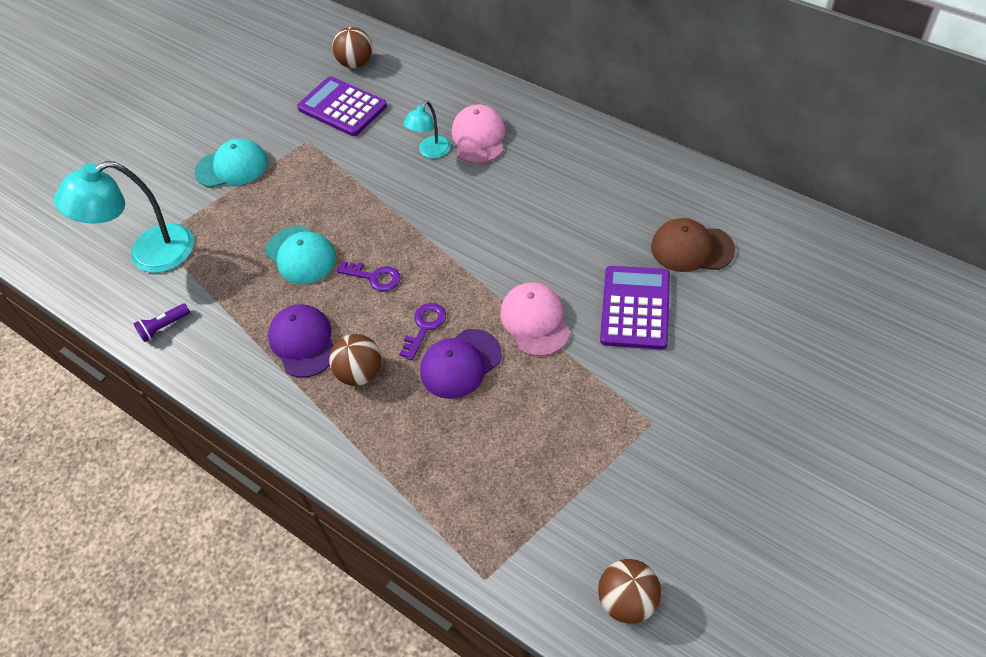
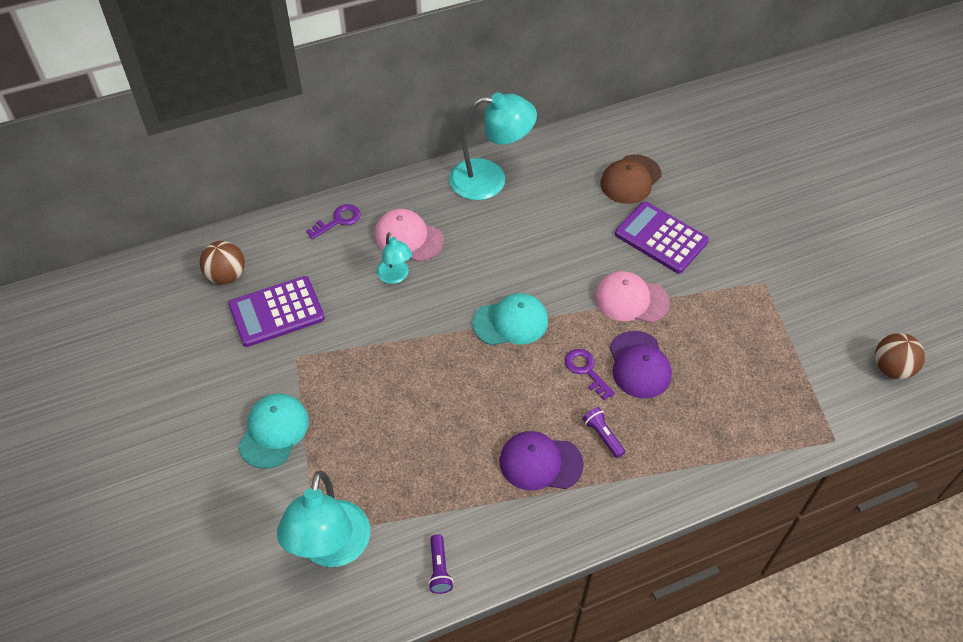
camera: 65 degrees left, 0 degrees up
turquoise cap [266,226,336,284] -> turquoise cap moved to [472,293,548,345]
brown ball [329,334,382,386] -> purple flashlight [582,407,625,458]
purple key [337,261,401,292] -> purple key moved to [306,204,361,240]
none -> turquoise lamp [449,92,537,200]

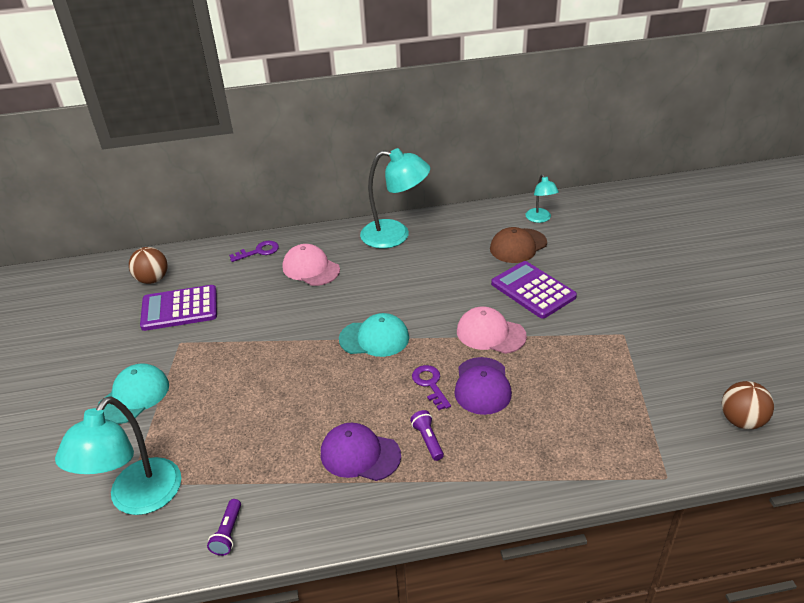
camera: 15 degrees right, 15 degrees down
turquoise lamp [377,232,412,284] -> turquoise lamp moved to [526,174,559,223]

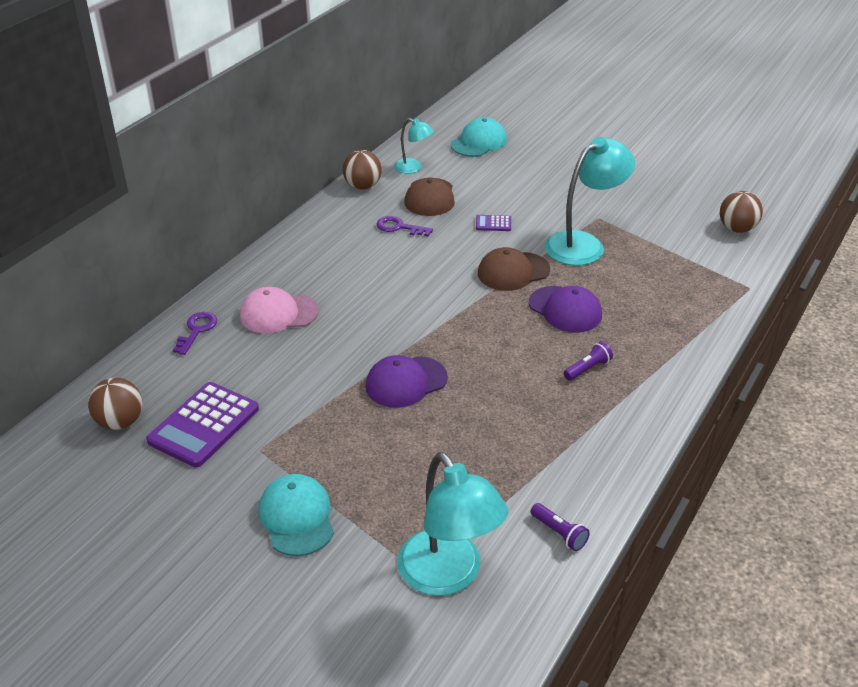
camera: 50 degrees left, 0 degrees up
purple cap [321,423,401,481] -> purple cap moved to [366,355,448,408]
turquoise cap [339,313,409,357] -> turquoise cap moved to [450,117,507,157]
turquoise lamp [360,148,430,248] -> turquoise lamp moved to [545,137,635,265]
purple flashlight [410,410,444,461] -> purple flashlight turned 120 degrees clockwise [564,341,613,381]
purple key [412,365,451,410] -> purple key moved to [376,216,433,236]
pink cap [457,306,527,354] -> brown cap [478,247,550,291]
purple calculator [491,261,577,319] -> purple calculator [476,215,511,231], size x0.45
none -> brown ball [343,150,382,189]

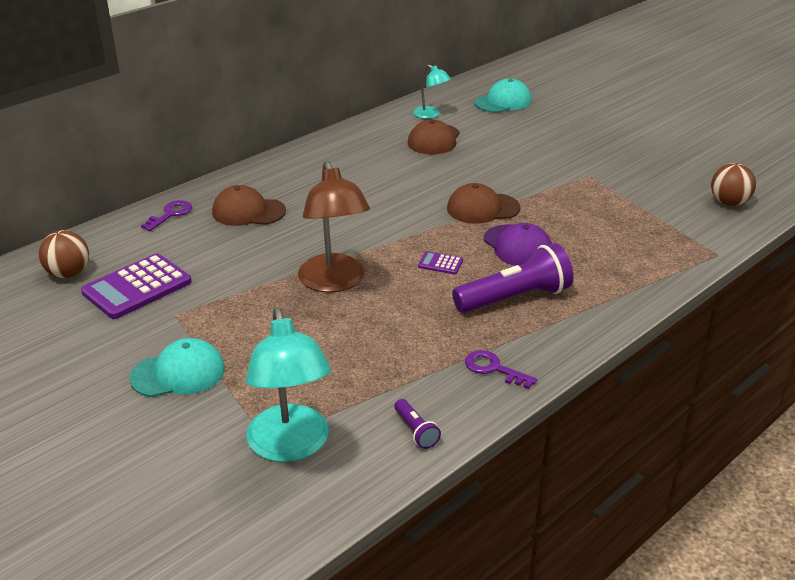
camera: 15 degrees right, 5 degrees down
pink cap [240,287,319,333] -> brown cap [212,185,286,226]
turquoise cap [259,474,334,556] -> turquoise cap turned 75 degrees clockwise [129,338,225,397]
brown ball [343,150,382,189] -> none
purple cap [366,355,448,408] -> brown lamp [298,161,370,292]
purple key [376,216,433,236] -> purple key moved to [465,350,537,389]
purple calculator [476,215,511,231] -> purple calculator moved to [418,251,463,275]
turquoise lamp [545,137,635,265] -> none
purple flashlight [564,341,613,381] -> purple flashlight [452,243,573,313], size x2.19

